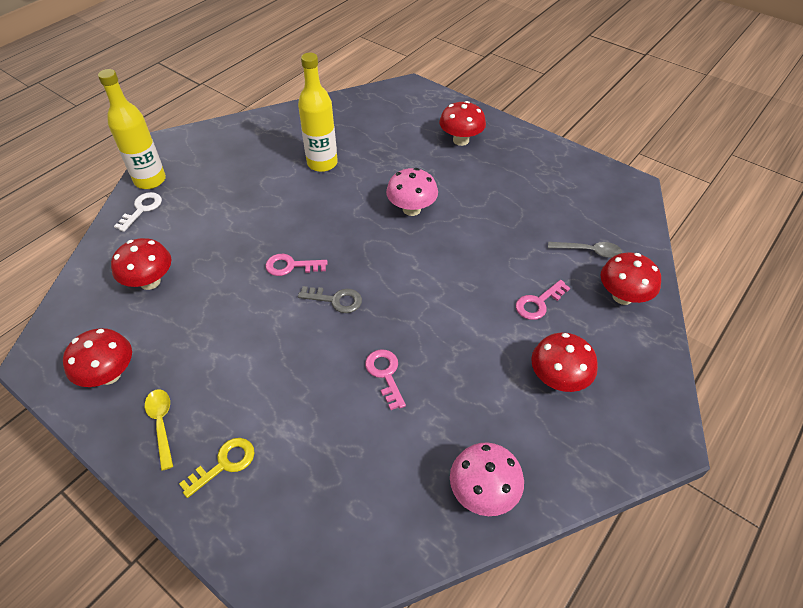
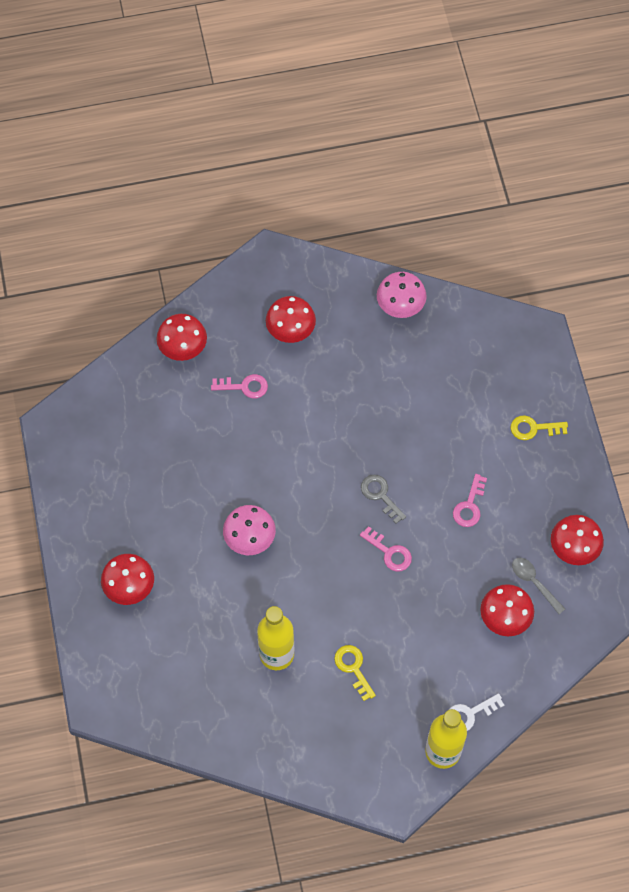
camera: 140 degrees left, 15 degrees up
yellow spoon [145,389,173,471] -> none
pink key [365,349,406,410] -> pink key moved to [453,474,487,527]
grey spoon [548,242,622,258] -> grey spoon moved to [512,558,565,614]
none -> yellow key [334,645,376,701]

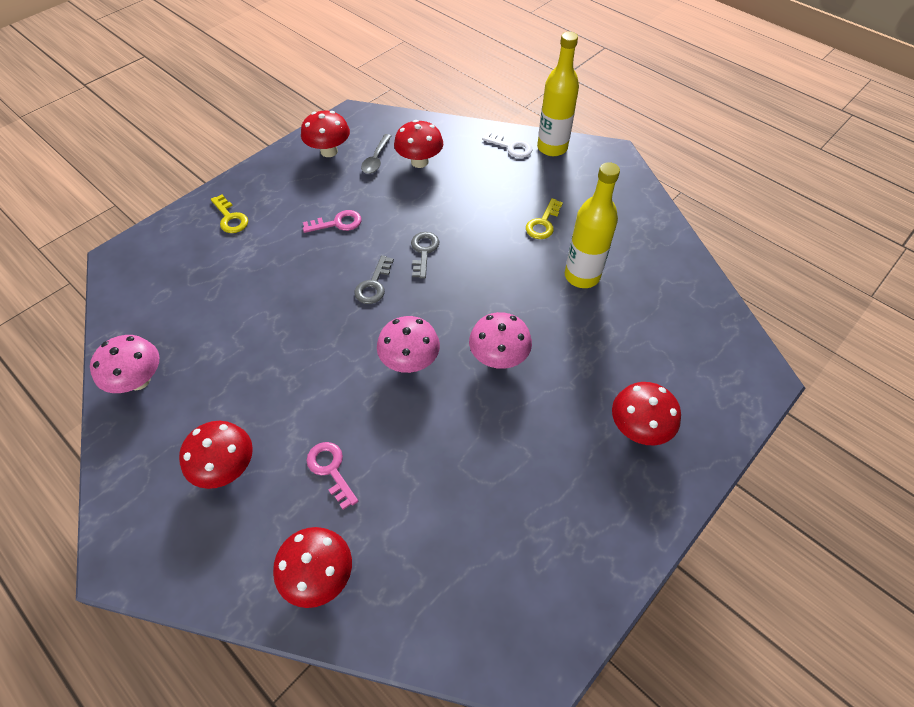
camera: 125 degrees left, 10 degrees down
pink key [360,526,412,572] -> grey key [411,232,439,279]
none -> pink mushroom [377,316,440,373]

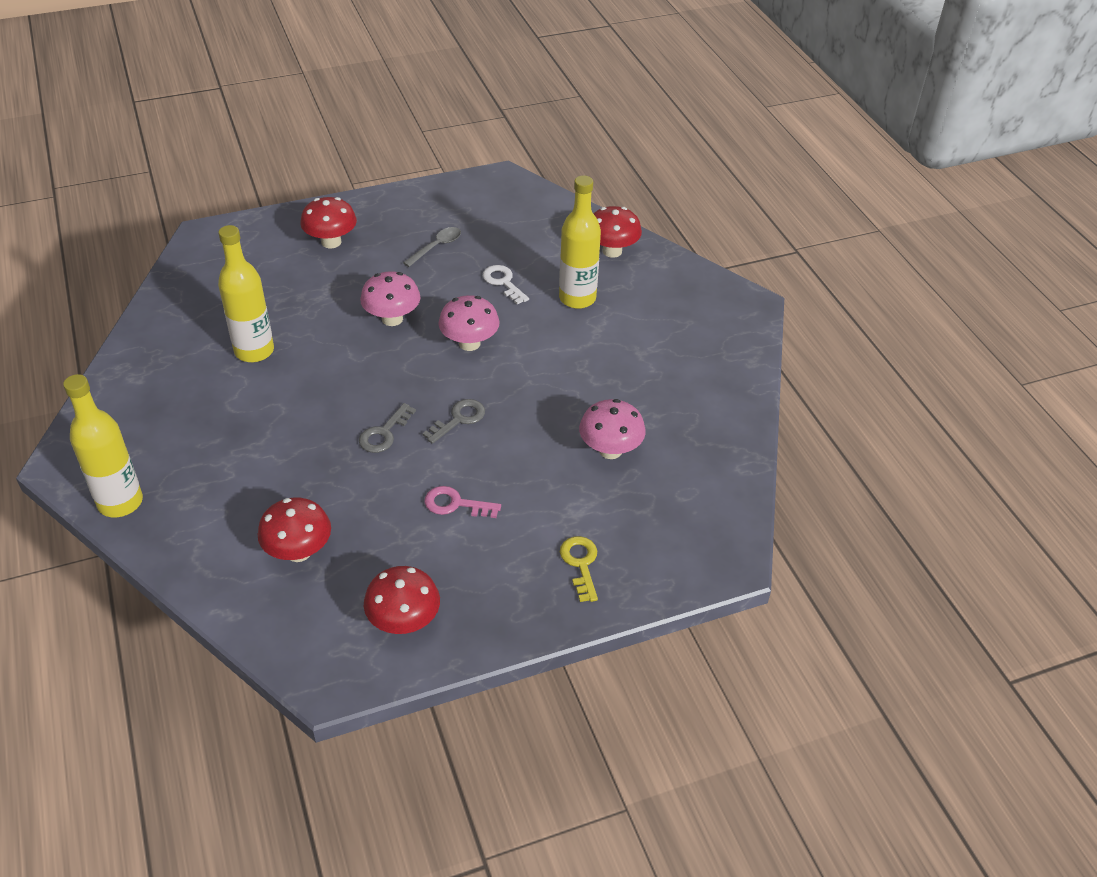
camera: 155 degrees left, 10 degrees down
pink mushroom [90,335,159,393] -> pink mushroom moved to [579,399,646,459]
red mushroom [179,421,253,489] -> none
pink key [306,442,358,510] -> yellow bottle [559,175,601,309]
grey spoon [361,134,391,174] -> grey spoon moved to [403,227,461,267]
white key [482,132,533,158] -> white key moved to [483,265,529,304]
yellow key [526,198,563,239] -> none

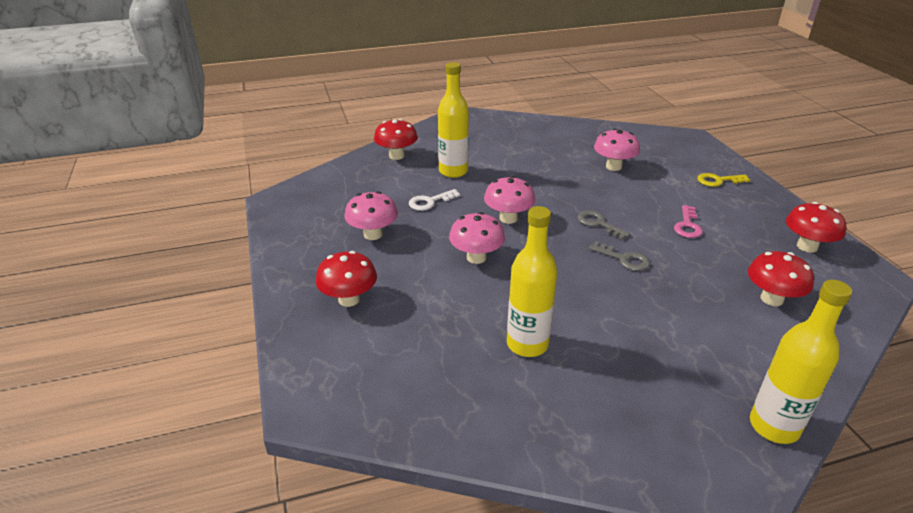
camera: 85 degrees left, 10 degrees down
grey spoon [403,227,461,267] -> pink mushroom [344,191,398,240]

